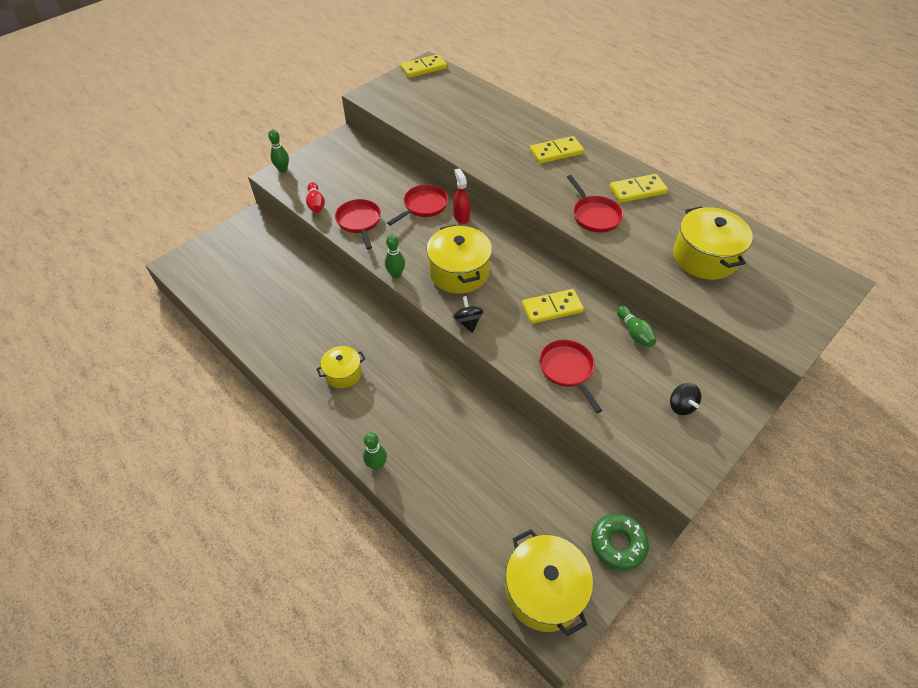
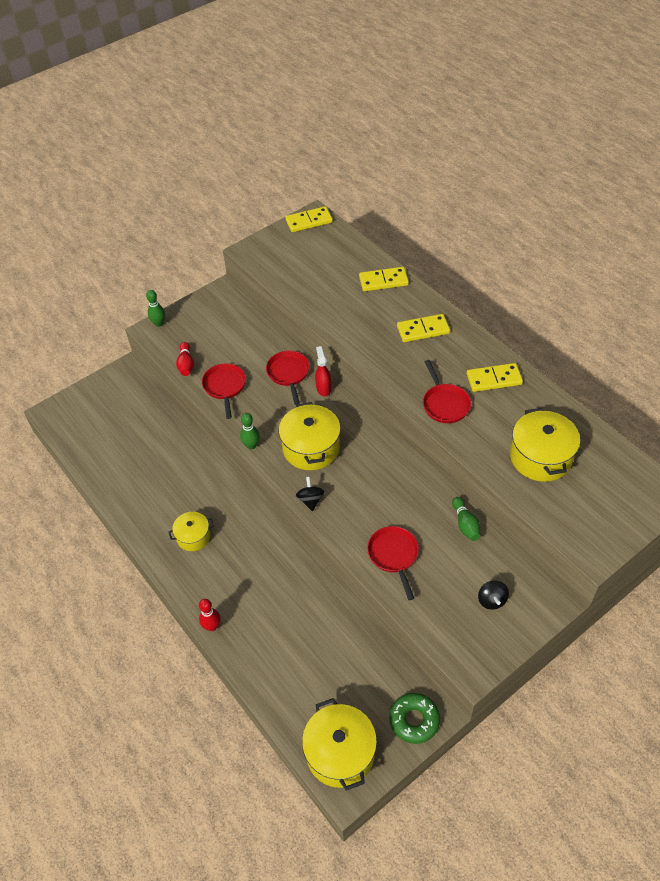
camera: 10 degrees right, 0 degrees up
green bowling pin [363,432,387,470] -> red bowling pin [199,599,221,631]
red pan [387,185,448,226] -> red pan turned 60 degrees counterclockwise [266,351,310,405]
yellow domino [522,289,584,324] -> yellow domino moved to [359,267,409,291]

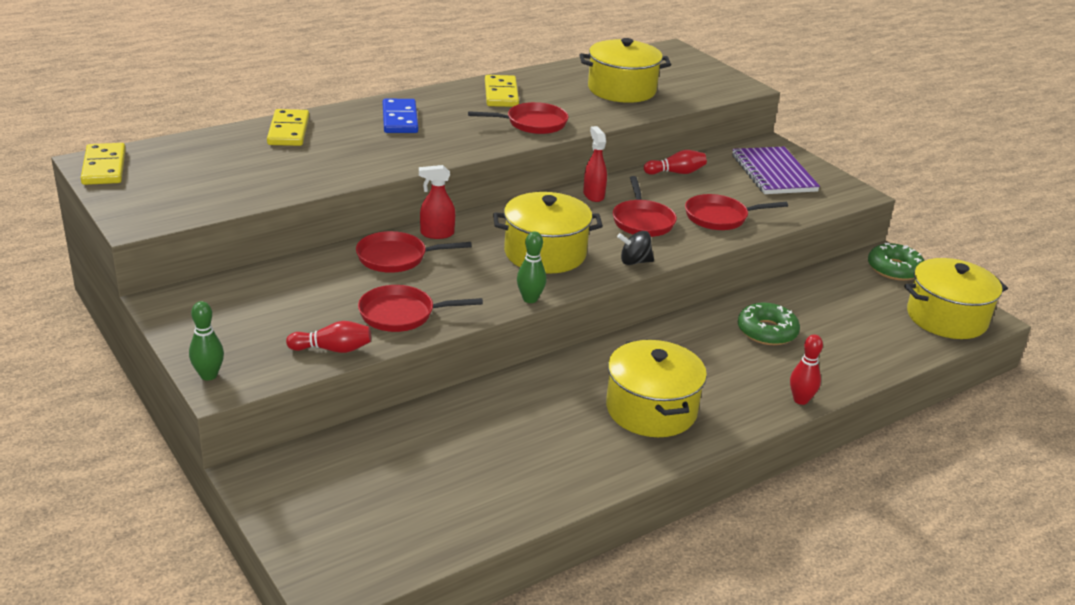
camera: 90 degrees left, 20 degrees down
yellow pot [169,512,214,551] -> yellow pot [606,340,707,437], size x1.70
yellow domino [397,314,450,342] -> blue domino [383,99,418,133]
green bowling pin [452,497,480,541] -> red bowling pin [644,150,707,175]
black spinning top [478,580,509,610] -> purple notebook [732,147,820,194]
none -> red spray bottle [583,126,607,202]
none -> red pan [613,176,677,237]
none -> green donut [738,302,800,345]

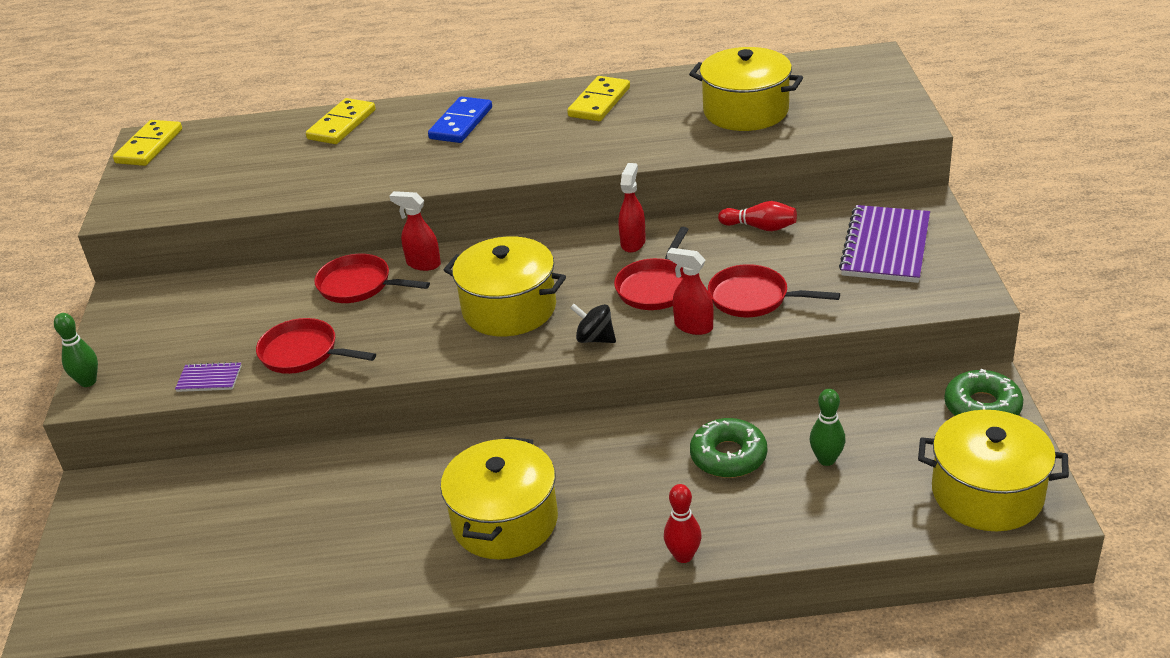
camera: 35 degrees right, 5 degrees up
red bowling pin [286,321,371,353] -> purple notebook [175,362,242,392]
red pan [468,102,568,134] -> none
green bowling pin [517,231,547,303] -> green bowling pin moved to [810,389,845,466]
none -> red spray bottle [667,248,714,335]

